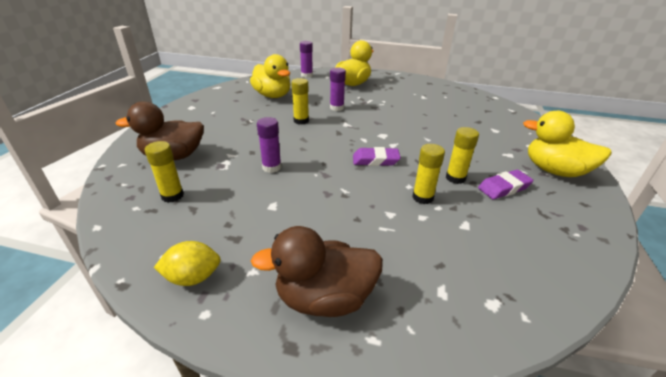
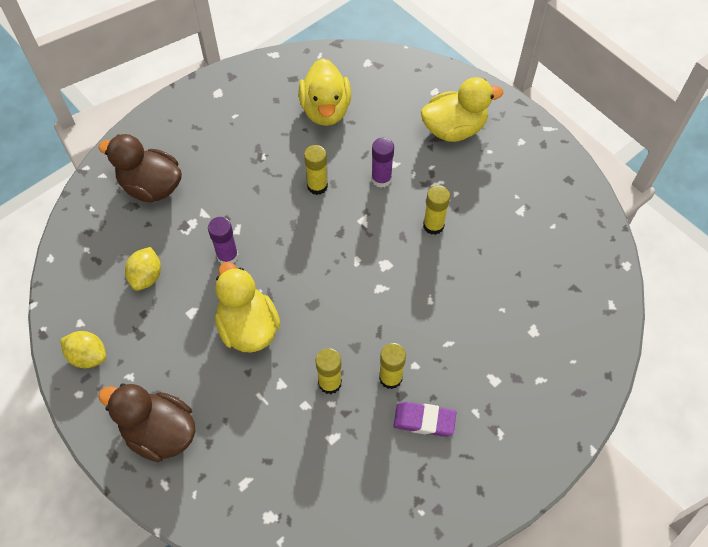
camera: 35 degrees right, 25 degrees up
yellow glue stick [145,141,184,203] -> yellow glue stick moved to [423,185,450,235]
purple glue stick [300,41,313,78] -> none
purple eraser [353,147,401,166] -> none
yellow duck [523,111,612,177] -> yellow duck moved to [215,262,281,353]
none -> yellow lemon [125,247,161,291]

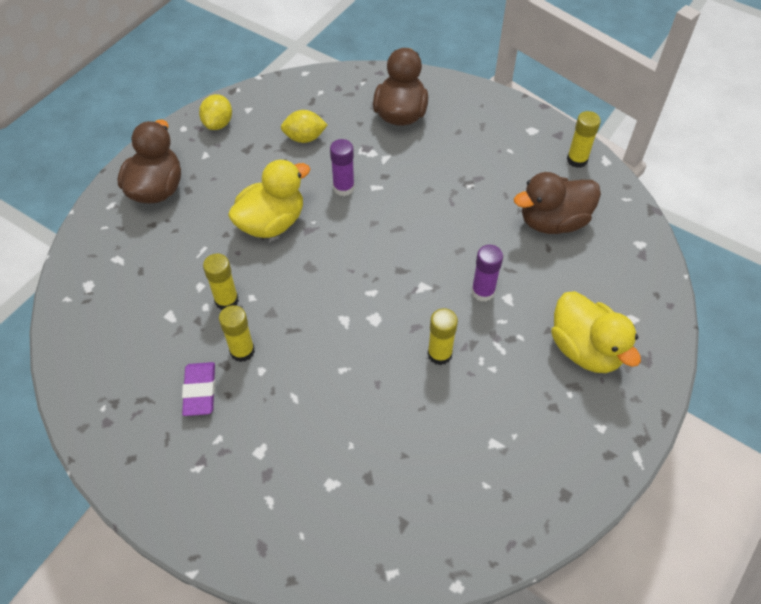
camera: 75 degrees right, 5 degrees down
yellow duck [299,58,351,126] -> brown duck [514,172,601,234]
yellow glue stick [304,145,328,195] -> yellow glue stick moved to [567,111,601,168]

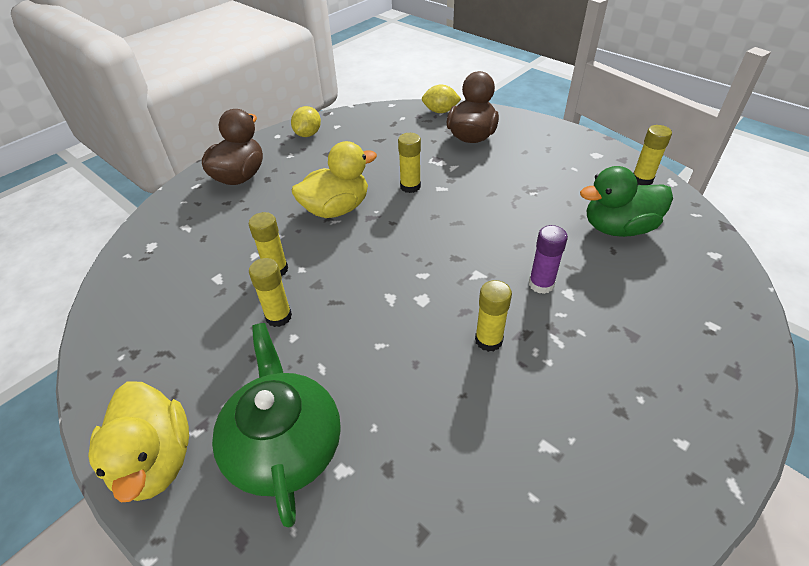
camera: 10 degrees right, 10 degrees down
purple eraser [182,362,215,416] -> none
yellow lemon [281,110,327,143] -> yellow lemon moved to [422,84,461,113]
purple glue stick [330,139,355,196] -> yellow glue stick [398,133,421,193]
brown duck [514,172,601,234] -> green duck [580,166,673,237]
yellow duck [551,291,641,373] -> yellow duck moved to [88,382,189,502]
none -> green teapot [212,323,341,527]

